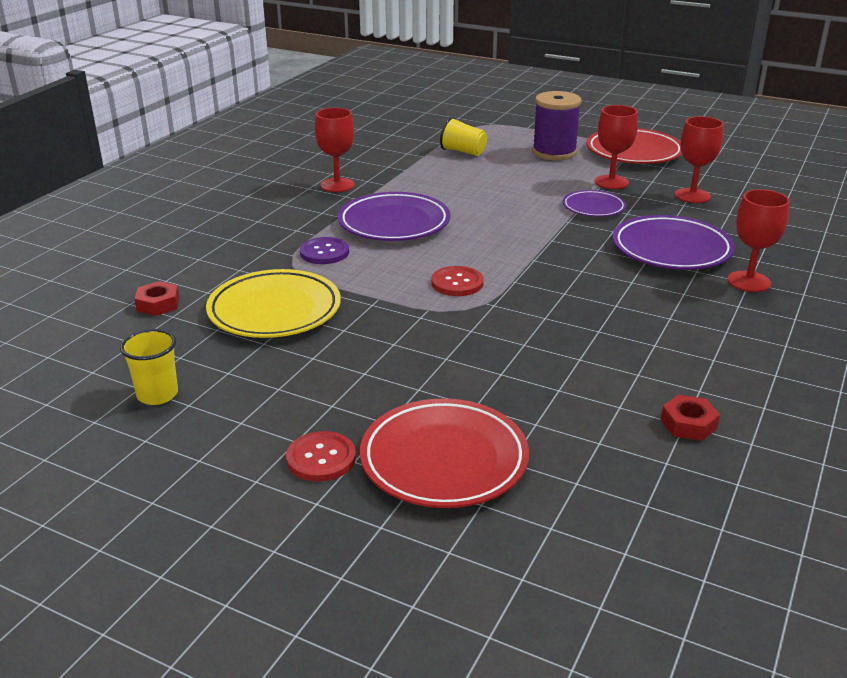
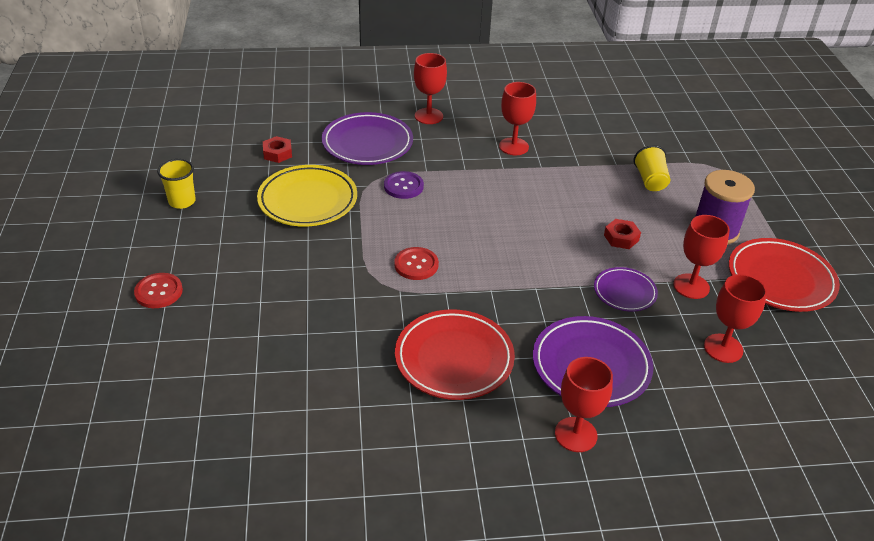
camera: 55 degrees right, 10 degrees up
purple plate [338,192,450,241] -> purple plate moved to [322,112,413,165]
red plate [360,398,529,508] -> red plate moved to [395,309,515,400]
red nut [661,394,720,441] -> red nut moved to [604,219,641,249]
none -> red goblet [414,53,447,124]

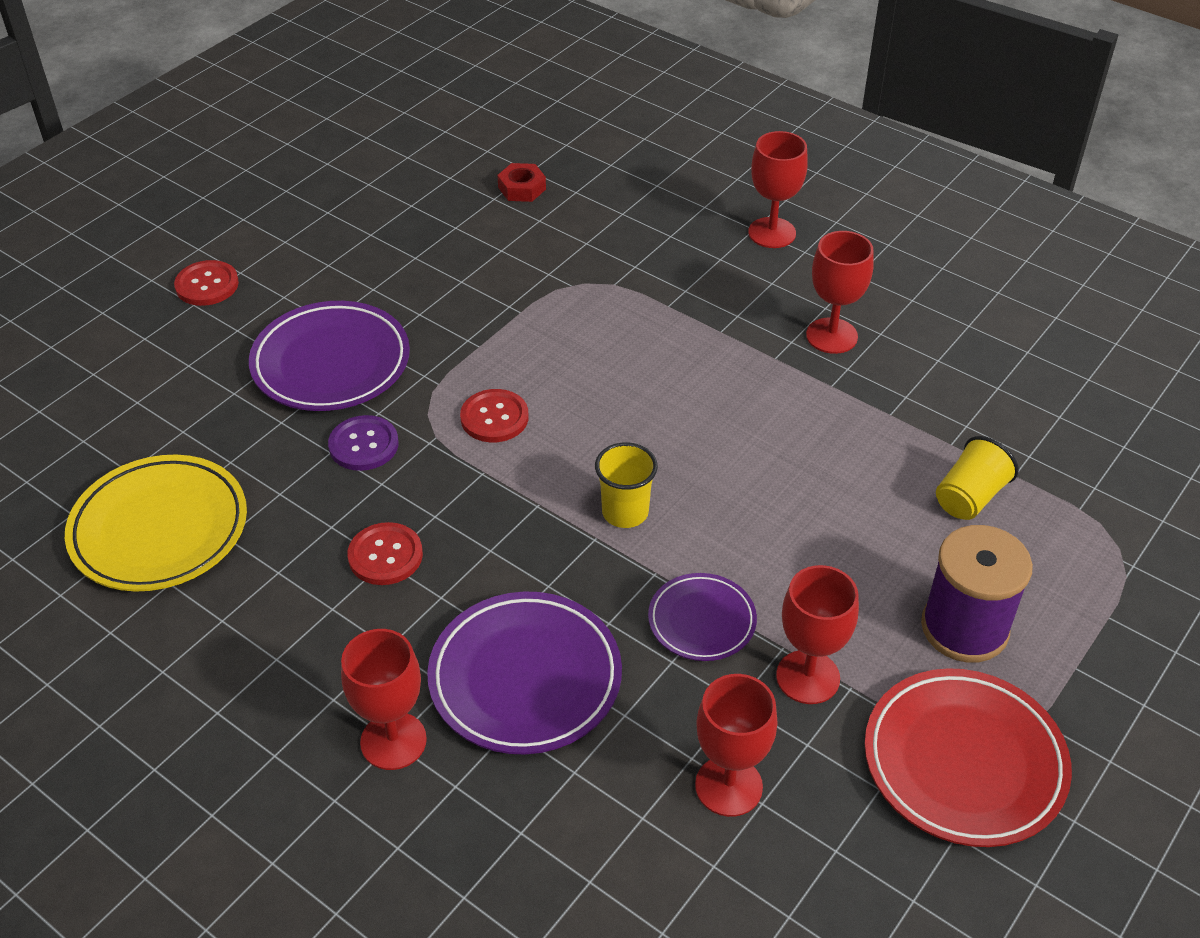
camera: 45 degrees right, 5 degrees up
yellow cup [157,159,196,209] -> yellow cup moved to [595,442,658,528]
yellow plate [257,165,357,227] -> yellow plate moved to [65,454,247,592]
purple plate [322,112,413,165] -> purple plate moved to [249,301,410,411]
purple button [384,171,424,199] -> purple button moved to [328,415,399,471]
red plate [395,309,515,400] -> red button [347,522,423,585]
red nut [604,219,641,249] -> none

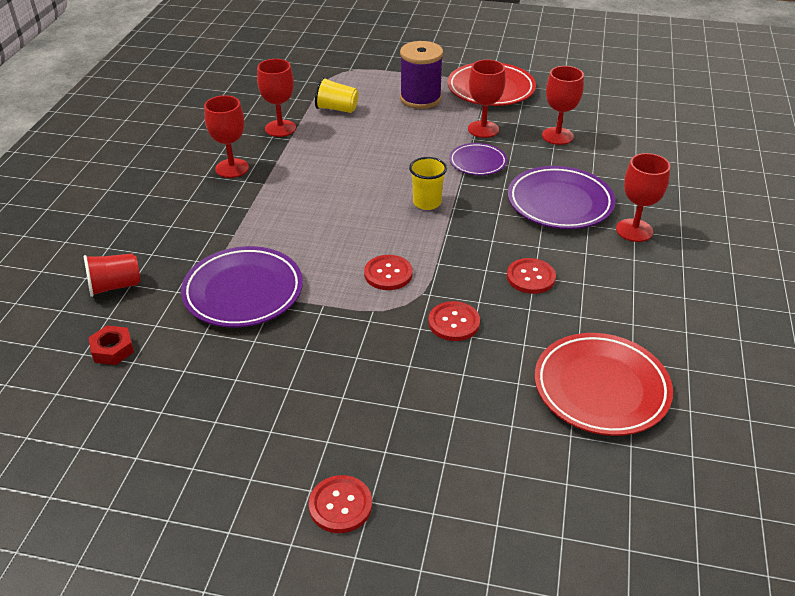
camera: 115 degrees left, 5 degrees down
yellow plate [65,454,247,592] -> red plate [535,333,673,436]
purple plate [249,301,410,411] -> purple plate moved to [181,246,303,327]
purple button [328,415,399,471] -> red button [428,301,480,341]
red goblet [748,131,808,248] -> red goblet moved to [257,59,296,137]
none -> red cup [84,253,140,297]

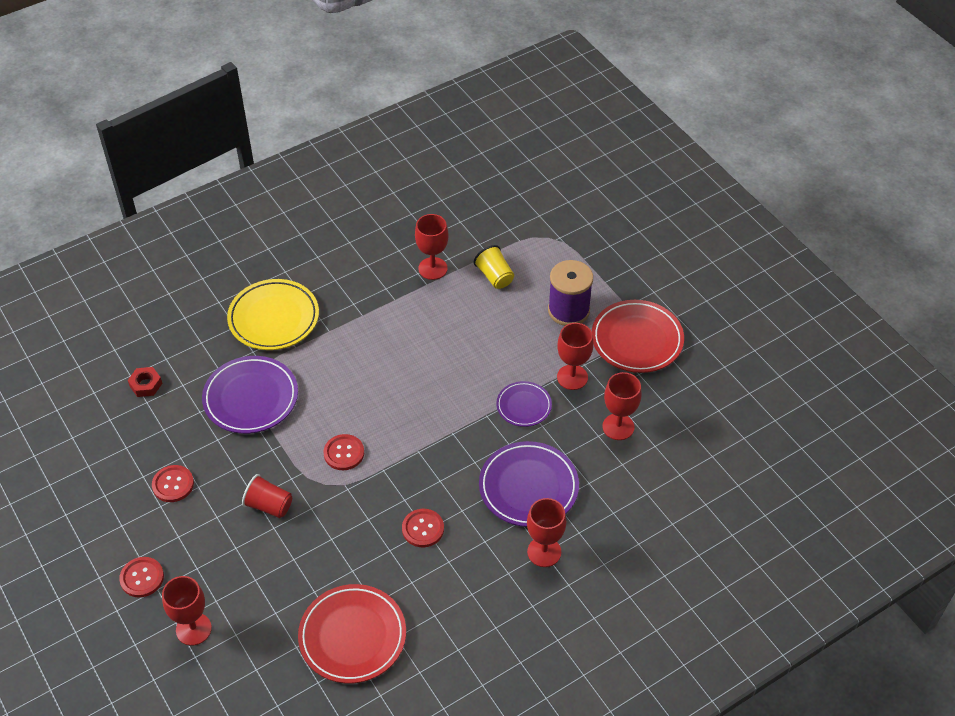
camera: 45 degrees right, 10 degrees up
red cup [84,253,140,297] -> red cup moved to [242,474,292,518]
red goblet [204,95,249,178] -> red goblet moved to [162,576,212,646]
yellow cup [409,157,447,210] -> none
red button [428,301,480,341] -> red button moved to [152,465,194,502]
none -> yellow plate [227,279,319,350]

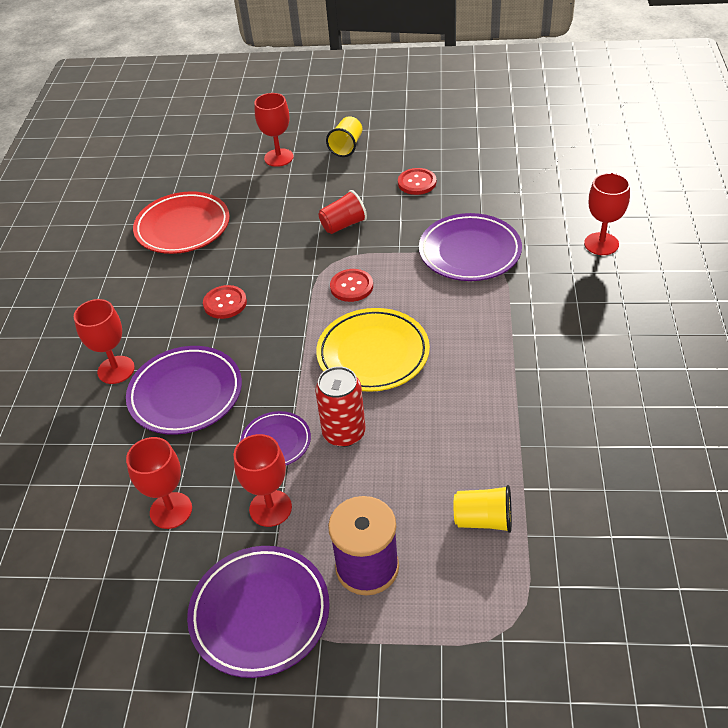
camera: 130 degrees right, 5 degrees down
red button [119,557,164,597] -> yellow cup [326,116,362,157]
red nut [128,367,163,397] -> none
yellow plate [227,279,319,350] -> yellow plate moved to [316,308,430,392]
red goblet [415,214,448,280] -> red goblet moved to [584,173,630,255]
red plate [592,300,684,373] -> purple plate [187,546,330,678]
none -> red can [315,366,366,447]

